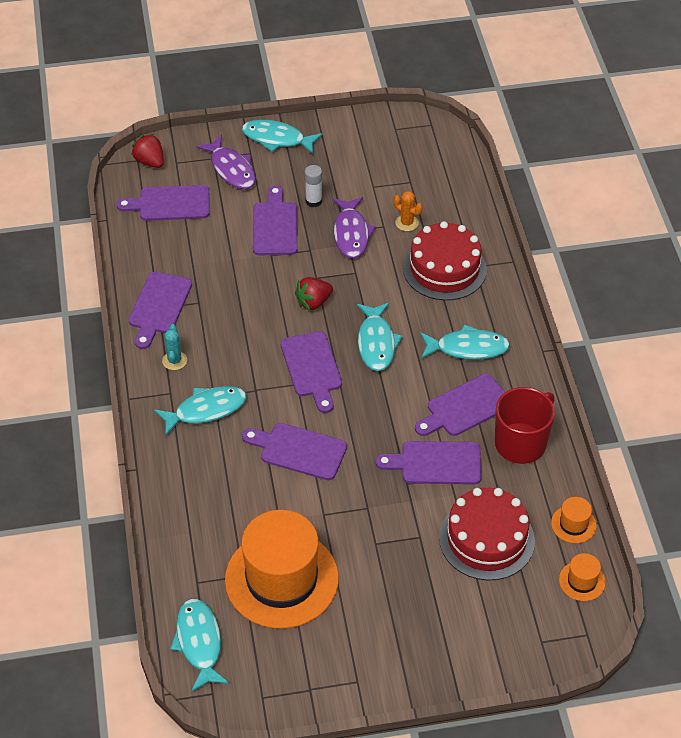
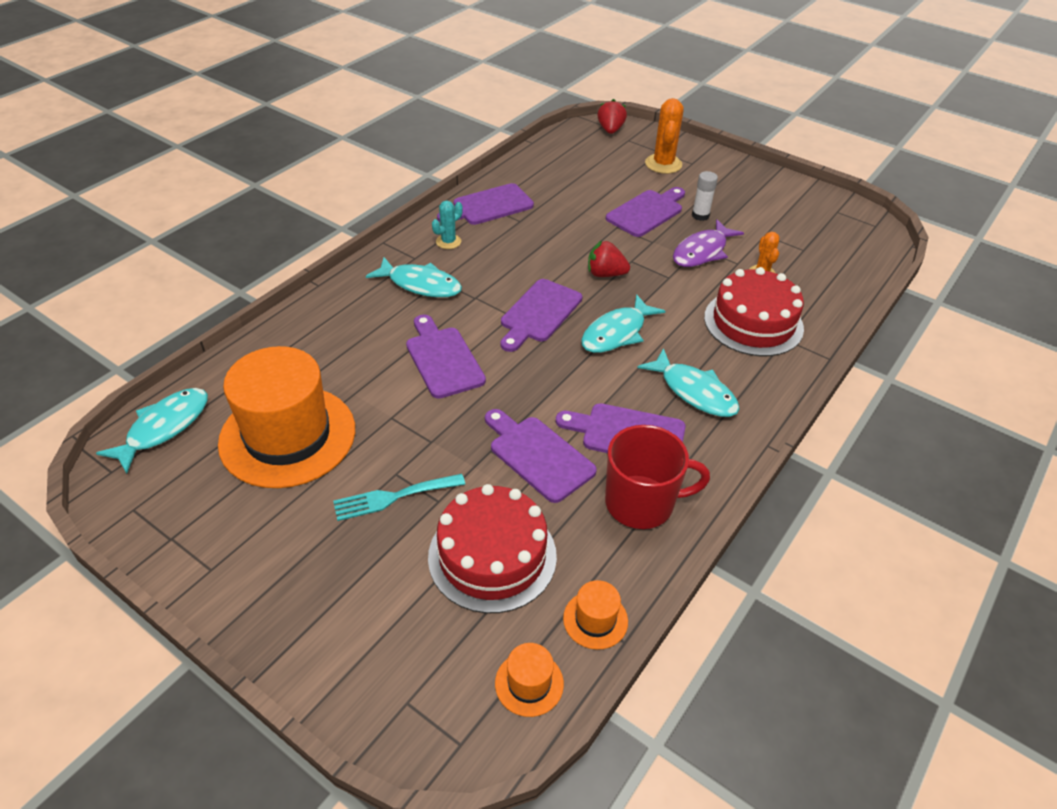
camera: 45 degrees right, 5 degrees down
purple cutting board [116,185,210,221] -> none
purple fish [196,135,256,189] -> orange cactus [645,98,684,174]
turquoise fish [242,120,322,154] -> none
none -> turquoise fork [333,474,465,521]

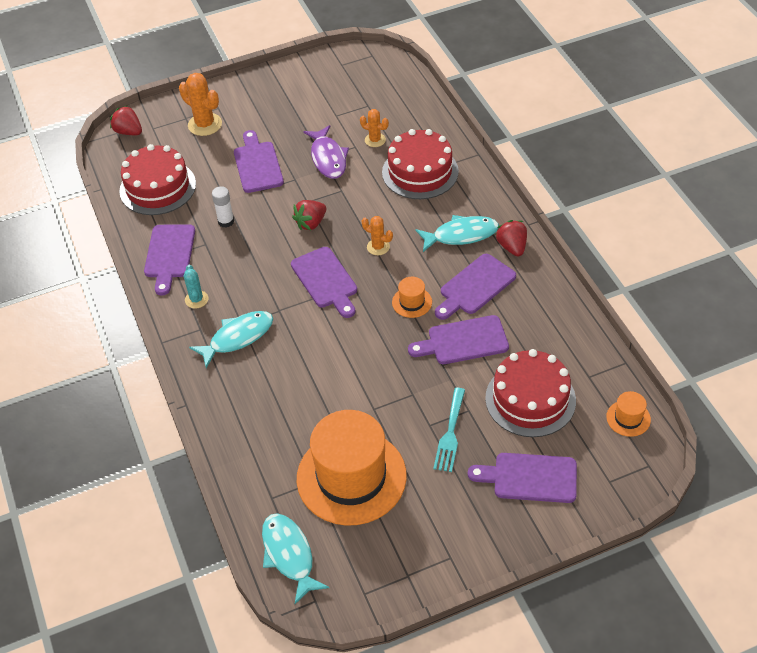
camera: 55 degrees left, 5 degrees up
purple cutting board [406,315,486,399] -> purple cutting board moved to [468,453,577,503]
orange hat [563,580,628,650] -> orange hat moved to [392,277,432,318]
turquoise fish [581,294,665,353] -> orange cactus [362,216,393,255]
red mug [605,425,710,529] -> none
white glue stick [692,171,718,221] -> white glue stick moved to [212,186,234,228]
none -> red cake [119,144,196,215]
none -> red strawberry [496,220,527,256]

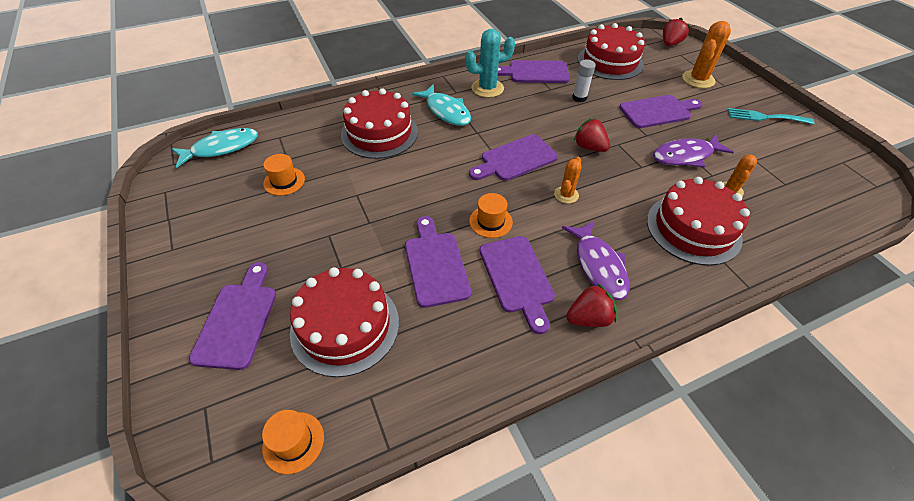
camera: 85 degrees right, 0 degrees up
turquoise cactus [184,265,208,309] -> turquoise cactus [465,29,515,98], size x1.65
orange hat [297,410,407,526] -> orange hat [263,154,305,196], size x0.41
turquoise fish [415,215,499,252] -> purple fish [562,221,630,300]
turquoise fork [433,388,465,472] -> turquoise fork moved to [728,108,814,124]
purple cutting board [435,254,516,320] -> purple cutting board turned 150 degrees counterclockwise [480,236,555,334]
none -> red cake [341,88,418,159]

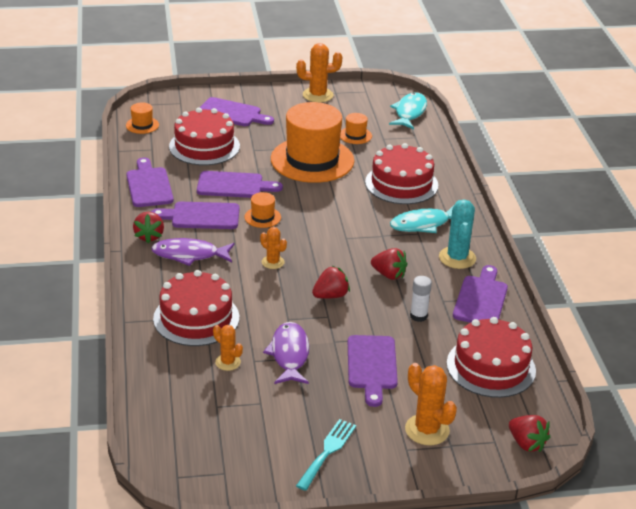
camera: 105 degrees right, 15 degrees down
turquoise fish [171,128,258,168] -> turquoise fish turned 150 degrees counterclockwise [389,93,427,129]
purple cutting board [469,134,558,181] -> purple cutting board moved to [126,158,174,207]
none -> orange hat [271,102,354,183]
none -> orange cactus [296,43,342,103]
none -> red strawberry [371,248,408,280]

